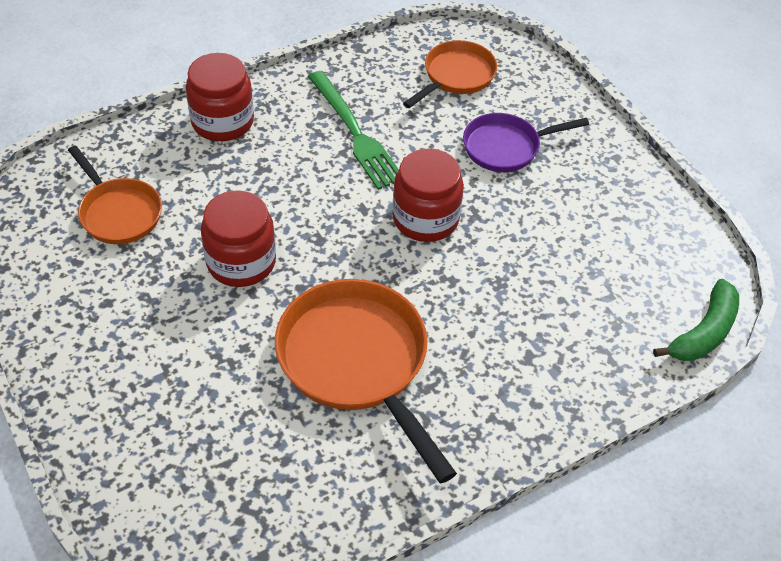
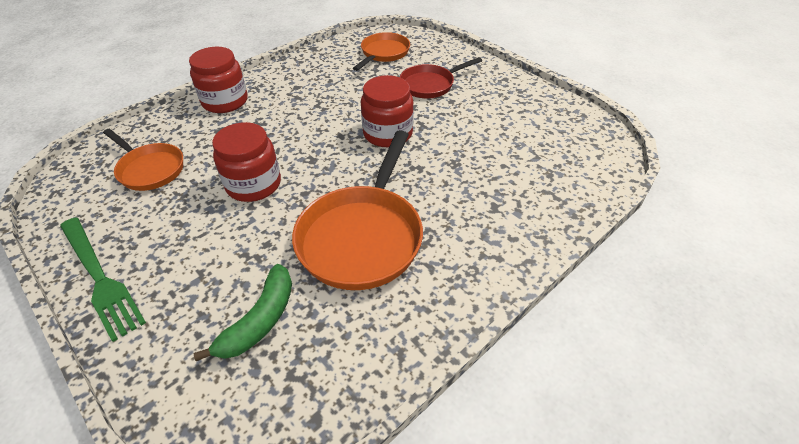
camera: 10 degrees left, 5 degrees down
orange pan [275,279,457,483] -> orange pan turned 120 degrees counterclockwise [292,130,423,290]
green fork [308,71,399,190] -> green fork moved to [60,217,146,342]
purple pan [463,113,589,172] -> red pan [400,57,482,98]
green banana [653,279,739,361] -> green banana moved to [193,264,292,361]

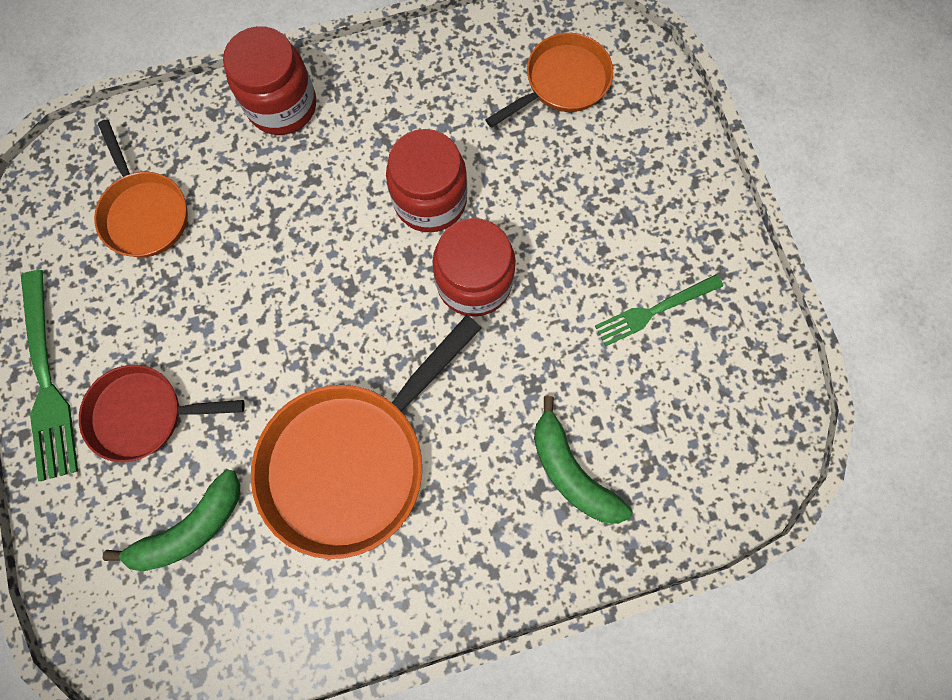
camera: 25 degrees right, 30 degrees up
red jar [212,122,281,202] -> red jar moved to [386,129,467,232]
red pan [400,57,482,98] -> red pan moved to [79,365,245,463]
none -> green banana [534,396,632,524]
none -> green fork [595,274,723,346]

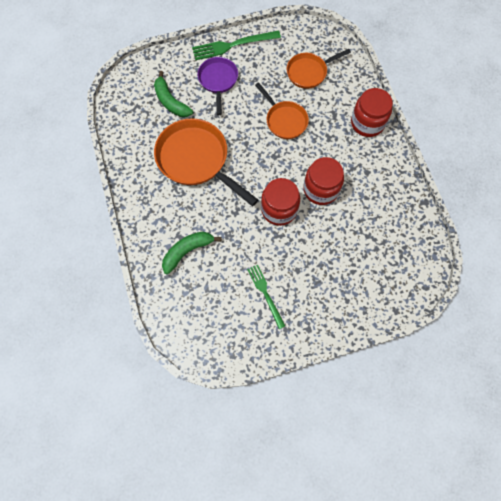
camera: 90 degrees right, 5 degrees down
red pan [79,365,245,463] -> purple pan [197,57,238,115]
orange pan [485,33,613,128] -> orange pan moved to [255,82,309,139]

